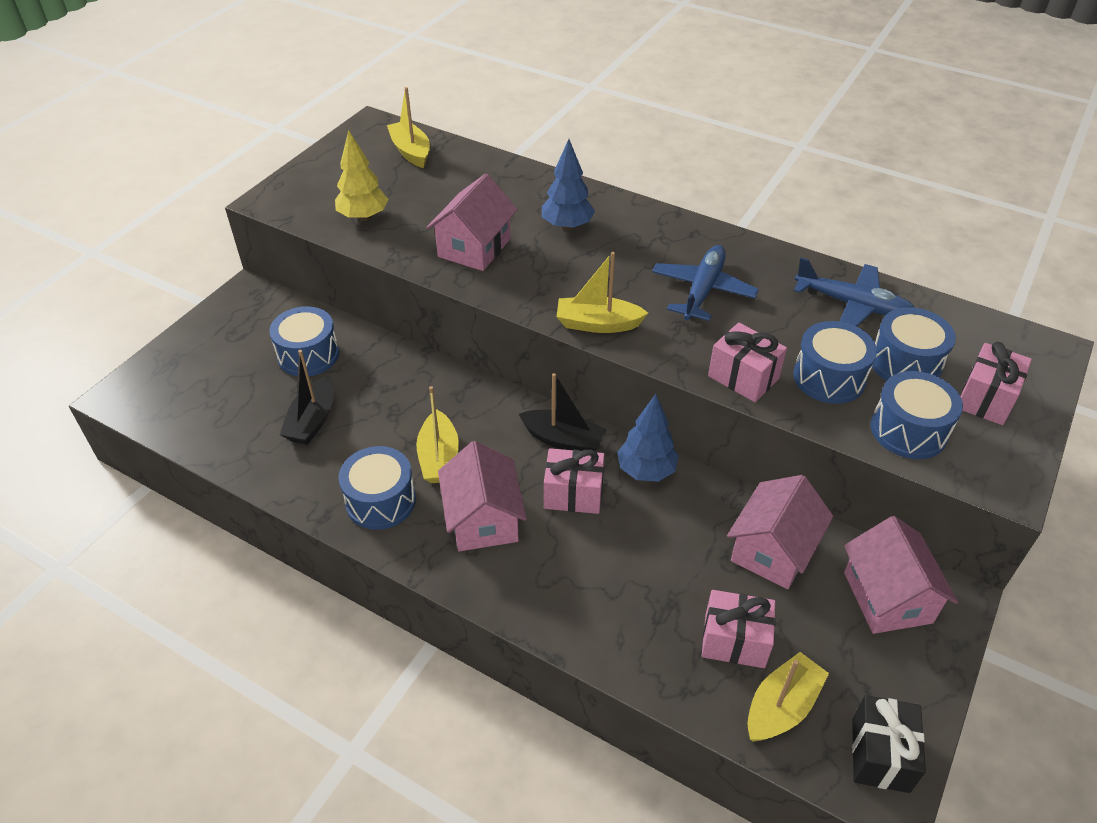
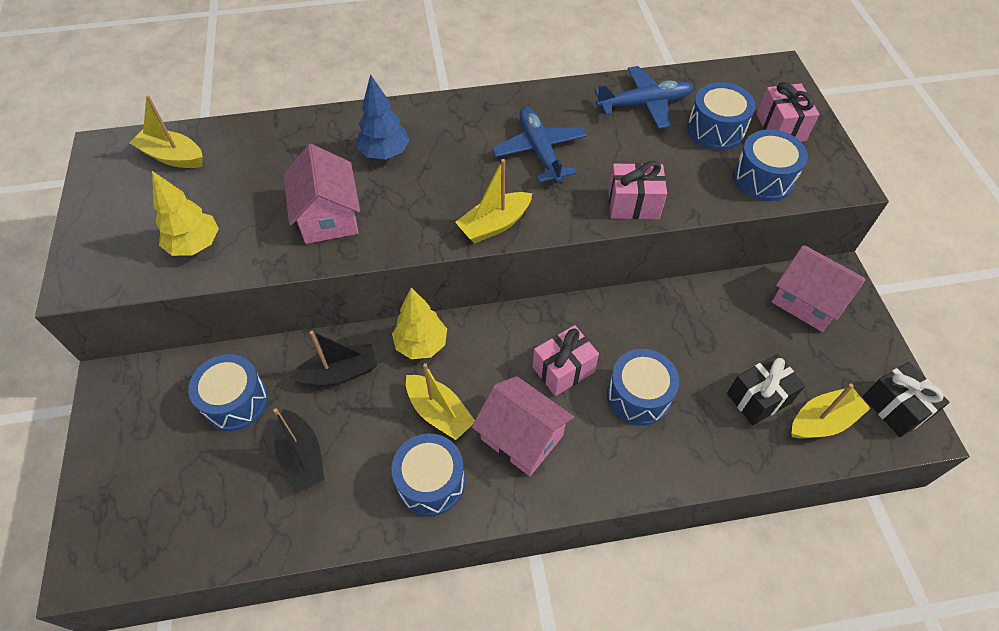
camera: 40 degrees left, 10 degrees up
black boat [519,373,606,451] -> black boat moved to [290,331,377,386]
blue tree [617,394,679,482] -> none
pink gift [702,590,776,668] -> black gift [727,354,805,425]
pink house [727,475,834,589] -> none
yellow boat [748,652,829,742] -> yellow boat turned 60 degrees clockwise [791,384,871,439]
blue drum [793,321,877,404] -> blue drum moved to [607,349,680,426]
none -> yellow tree [392,288,447,359]

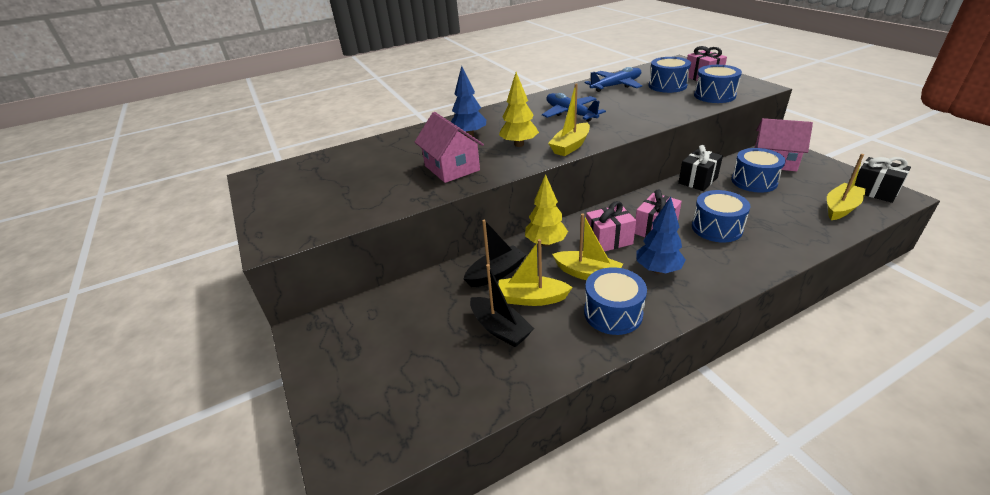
camera: 15 degrees left, 20 degrees down
yellow boat [129,96,203,168] -> yellow boat moved to [498,239,573,306]
yellow tree [152,171,219,256] -> yellow tree moved to [499,72,539,147]
blue drum [188,354,268,431] -> blue drum moved to [731,148,786,193]
pink house [472,376,574,476] -> blue tree [636,196,686,274]
pink gift [608,161,667,219] -> pink gift moved to [586,201,636,252]
black gift [727,354,805,425] -> black gift moved to [678,145,723,191]

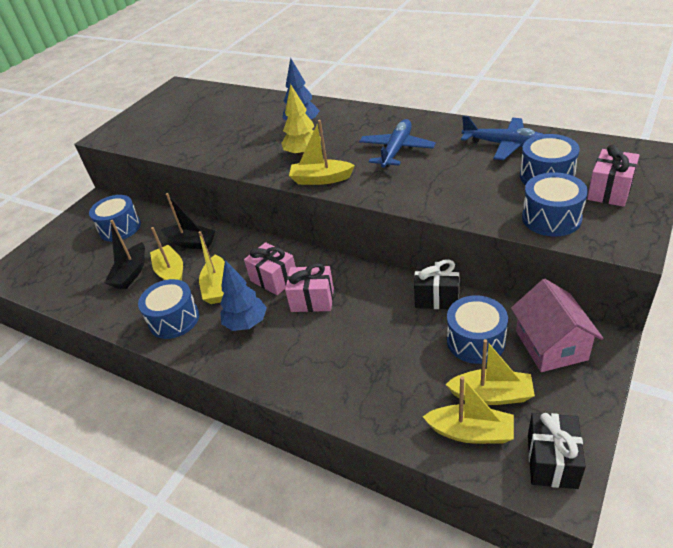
camera: 60 degrees right, 5 degrees up
pink house [415,112,484,183] -> none
yellow tree [525,174,568,247] -> none
blue drum [692,190,750,242] -> blue drum moved to [89,195,141,242]
none -> yellow boat [445,339,535,405]

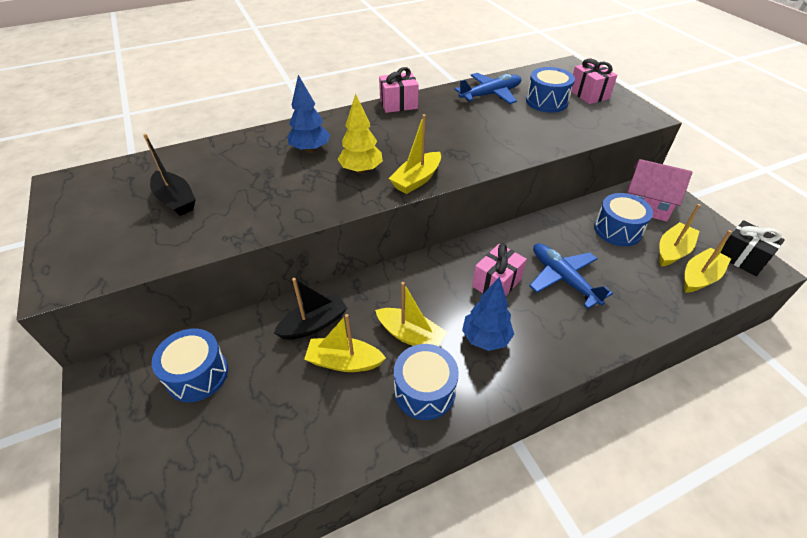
camera: 60 degrees left, 5 degrees up
black boat [105,220,145,289] -> black boat moved to [143,134,196,216]
pink gift [244,242,296,295] -> pink gift moved to [379,67,419,113]
blue plane [359,119,436,168] -> blue plane moved to [529,243,613,309]
black gift [414,259,460,309] -> none
blue drum [522,172,588,236] -> none

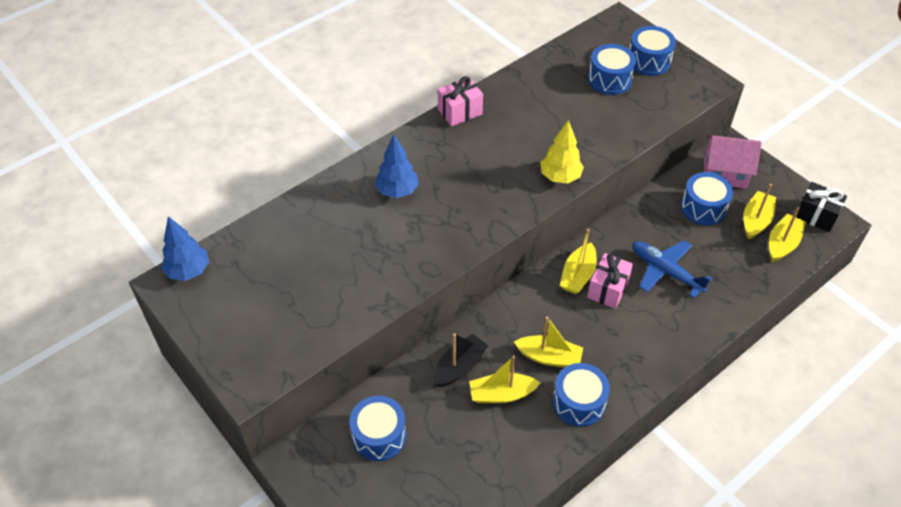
camera: 15 degrees left, 5 degrees up
black boat [143,134,196,216] -> none
yellow tree [338,94,383,174] -> yellow tree moved to [541,120,584,183]
yellow boat [389,114,441,194] -> yellow boat moved to [560,229,597,294]
blue plane [454,73,522,104] -> none
blue tree [462,277,514,351] -> blue tree moved to [161,216,209,281]
pink gift [571,59,617,104] -> blue drum [630,26,676,76]

